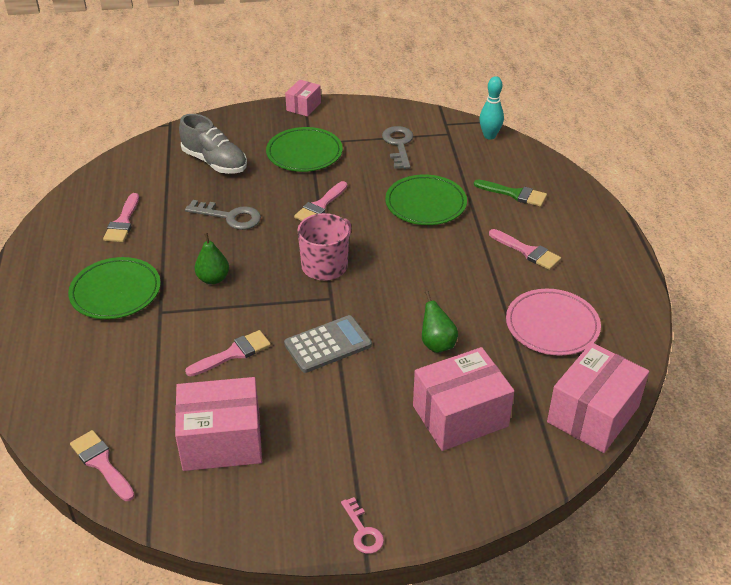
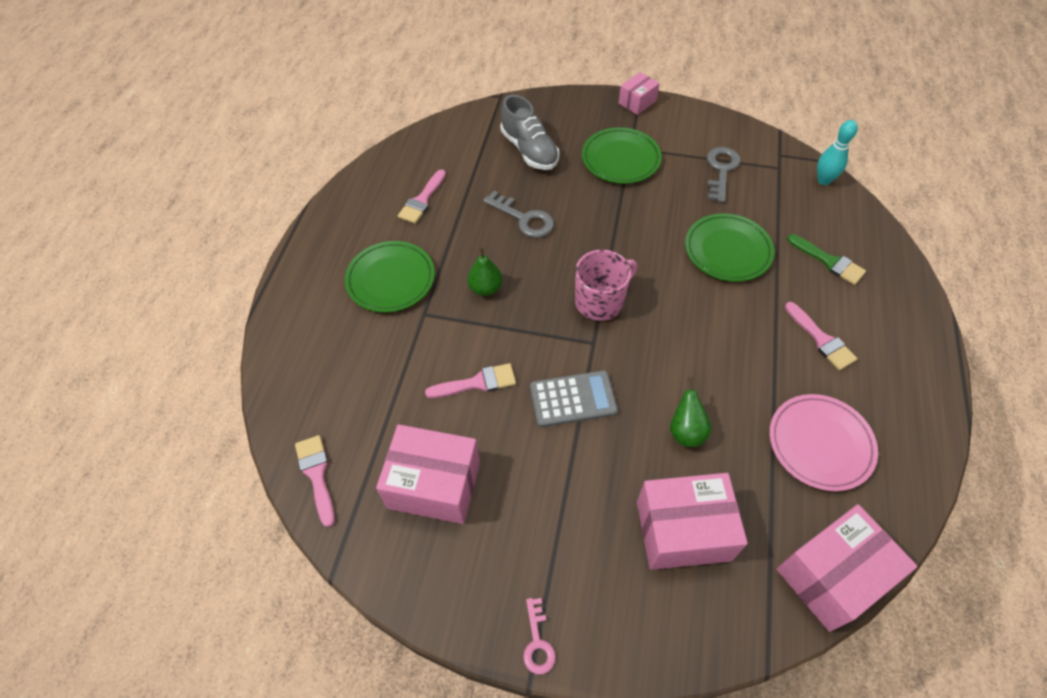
camera: 20 degrees right, 15 degrees up
pink brush [294,181,347,221] -> none

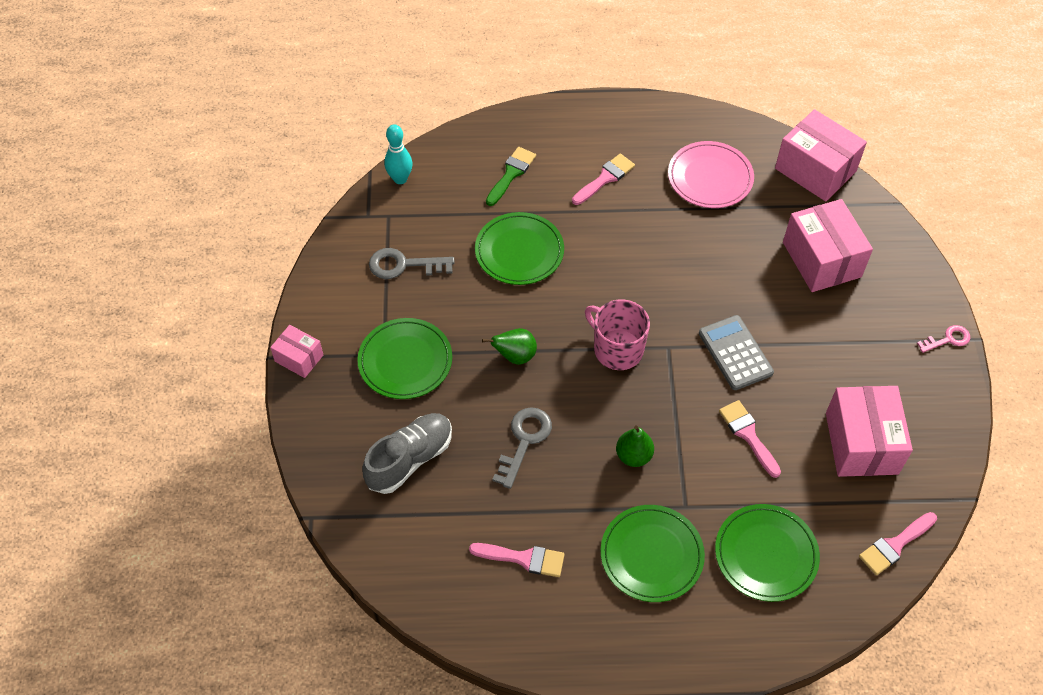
camera: 105 degrees left, 0 degrees up
green pear [670,377,711,447] -> green pear moved to [482,328,537,365]
none -> green plate [715,504,820,602]

